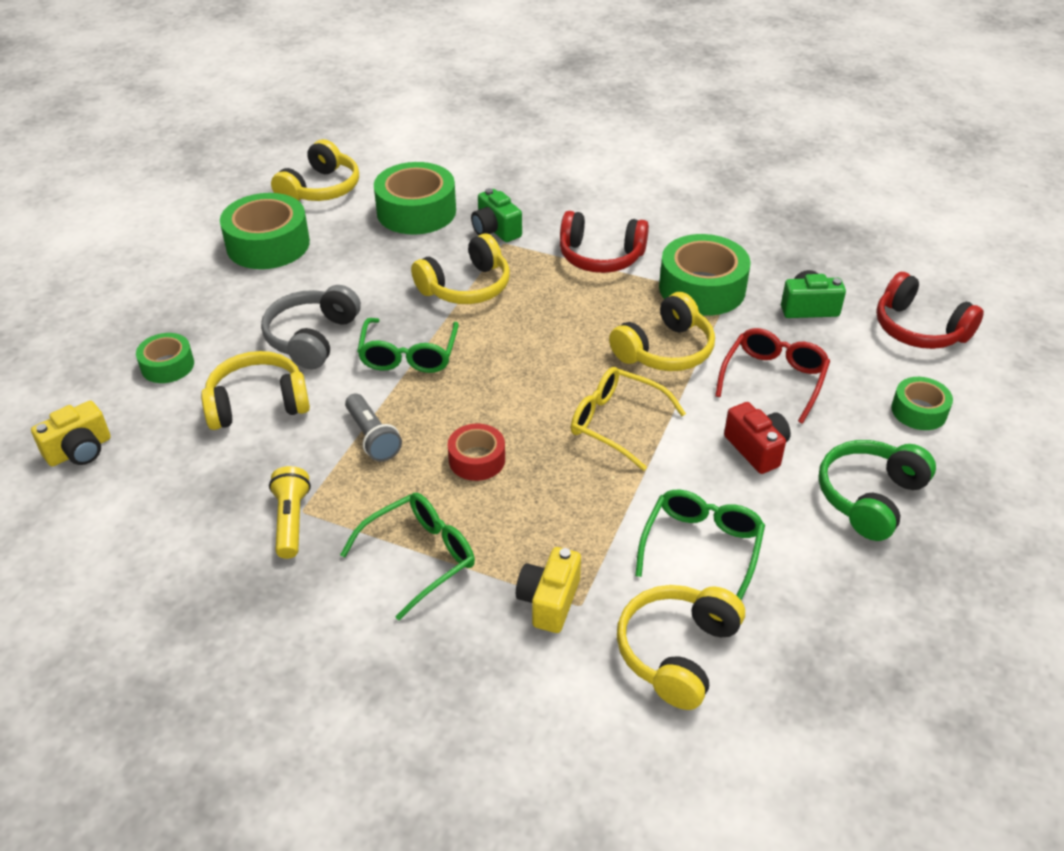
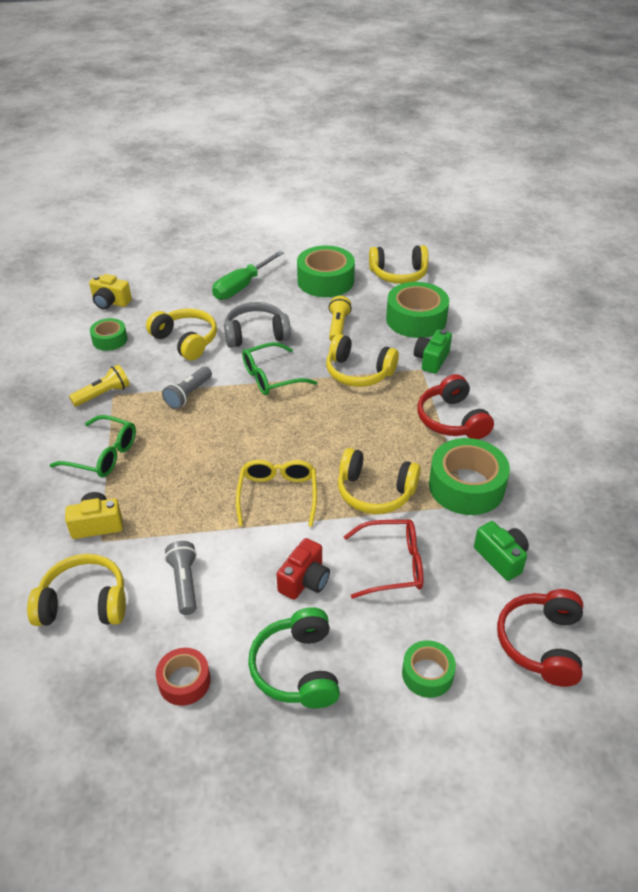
camera: 60 degrees right, 0 degrees up
green tape [136,333,194,383] -> green tape moved to [90,318,127,351]
red tape [448,424,505,481] -> red tape moved to [156,648,210,706]
green glasses [635,490,765,600] -> grey flashlight [165,541,197,615]
green headphones [818,440,936,541] -> green headphones turned 105 degrees counterclockwise [248,607,340,709]
none -> green screwdriver [212,251,284,300]
none -> yellow flashlight [329,296,352,342]

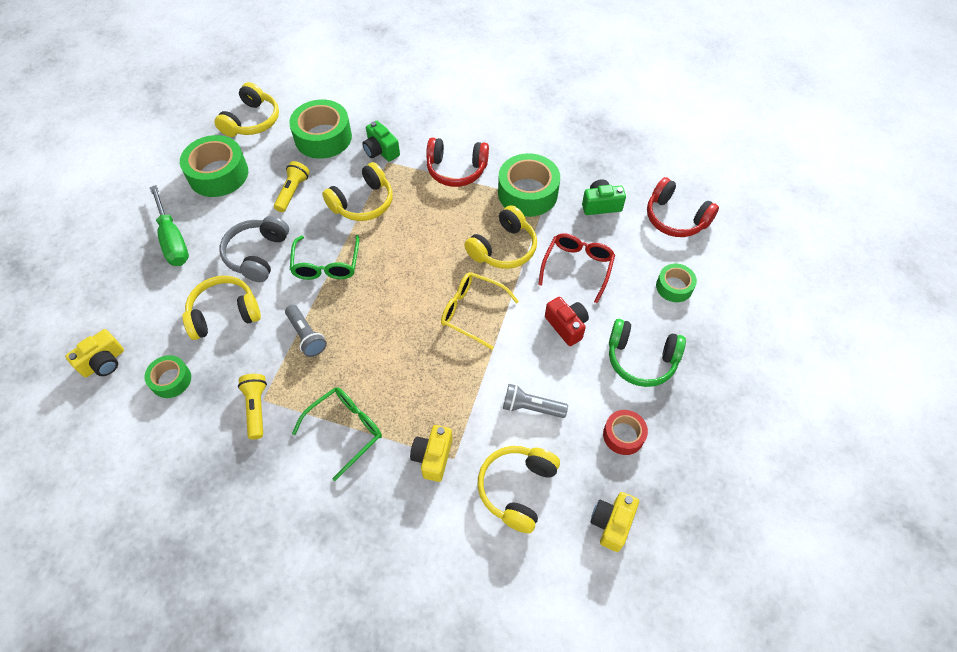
camera: 65 degrees left, 15 degrees up
yellow flashlight [329,296,352,342] -> yellow flashlight turned 75 degrees clockwise [274,161,309,212]
none -> yellow camera [590,492,639,552]

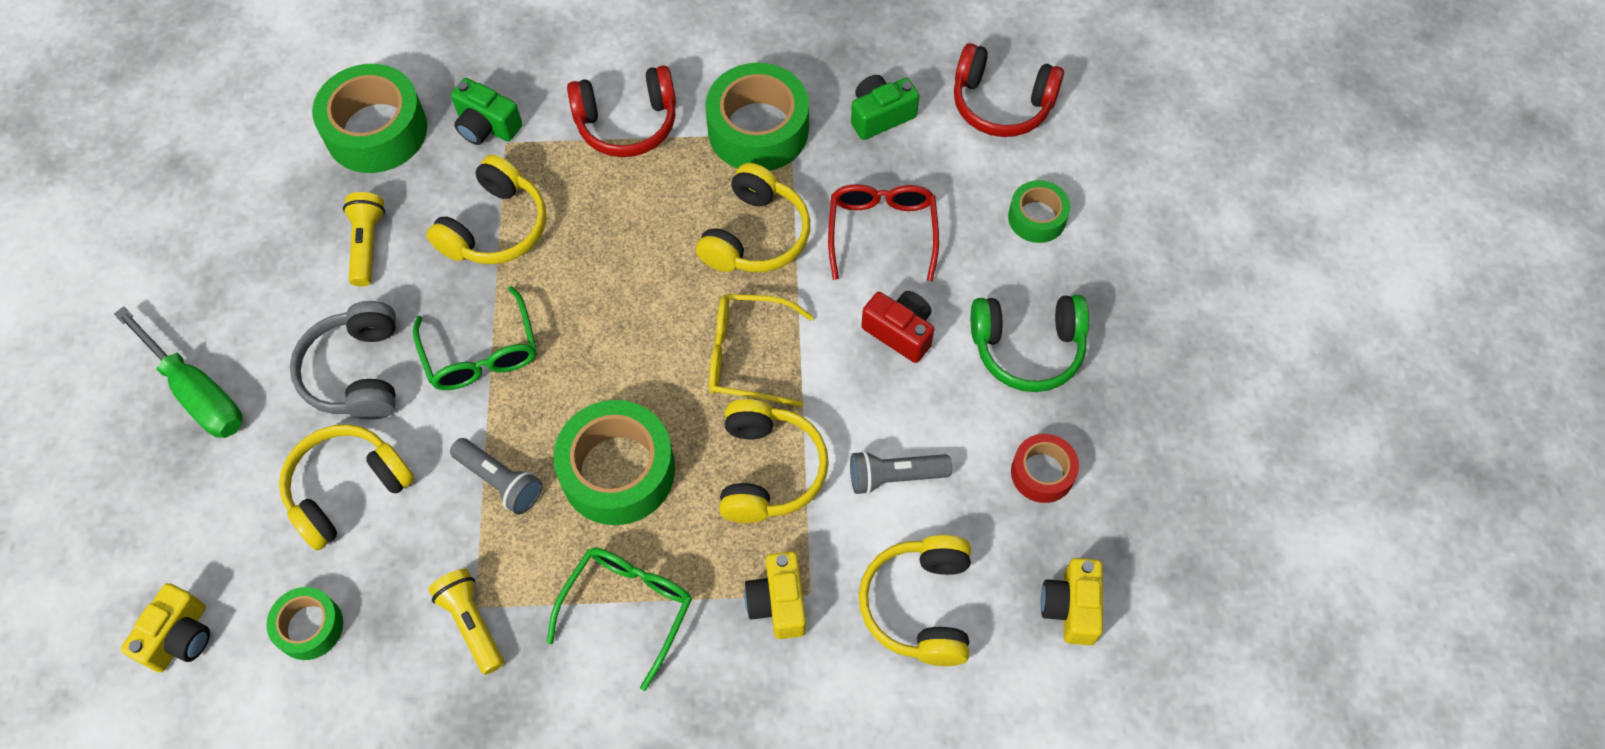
camera: 20 degrees left, 5 degrees up
green tape [180,135,248,197] -> green tape moved to [553,400,675,525]
yellow headphones [214,82,279,137] -> yellow headphones moved to [719,399,829,523]

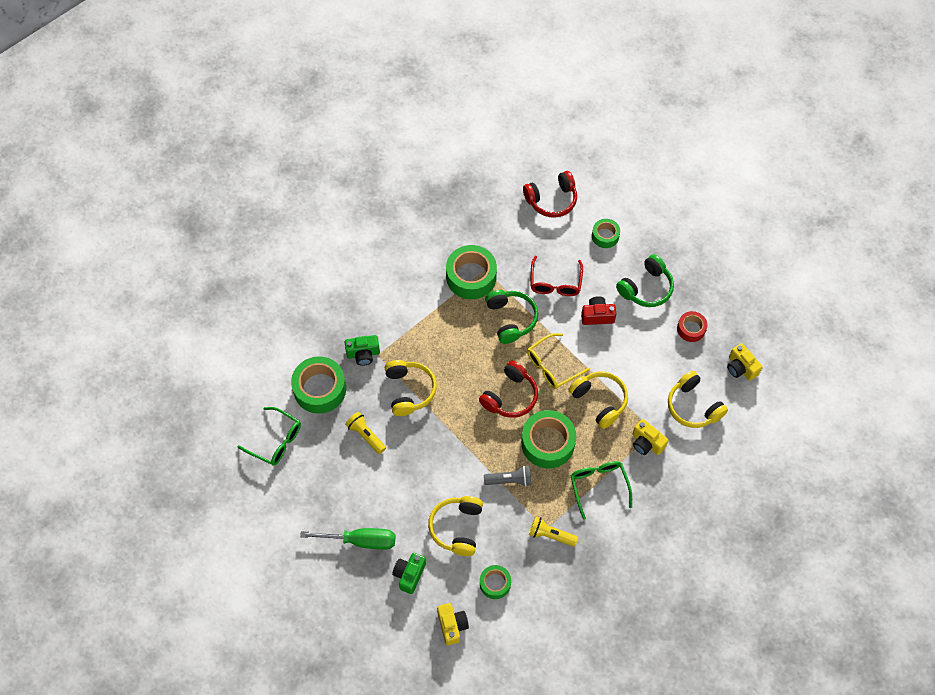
camera: 40 degrees left, 0 degrees up
grey headphones [290,301,396,420] -> none
green glasses [413,286,536,390] -> green glasses moved to [237,407,301,466]
red headphones [567,66,676,157] -> red headphones moved to [479,361,538,418]
yellow headphones [696,163,810,272] -> green headphones [485,290,538,344]
red glasses [828,184,939,281] -> red glasses turned 135 degrees counterclockwise [530,256,583,296]
grey flashlight [850,450,952,495] -> none
green camera [851,75,919,140] -> green camera moved to [392,553,426,594]

